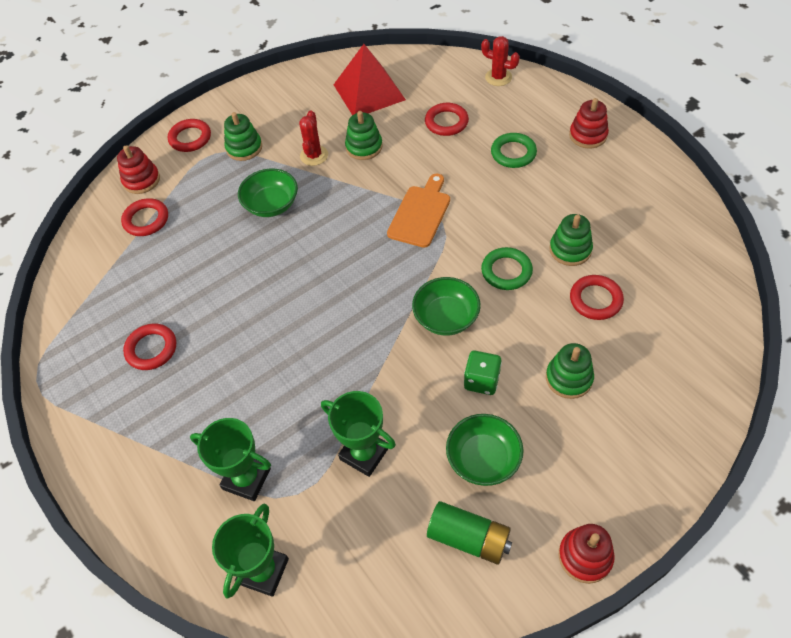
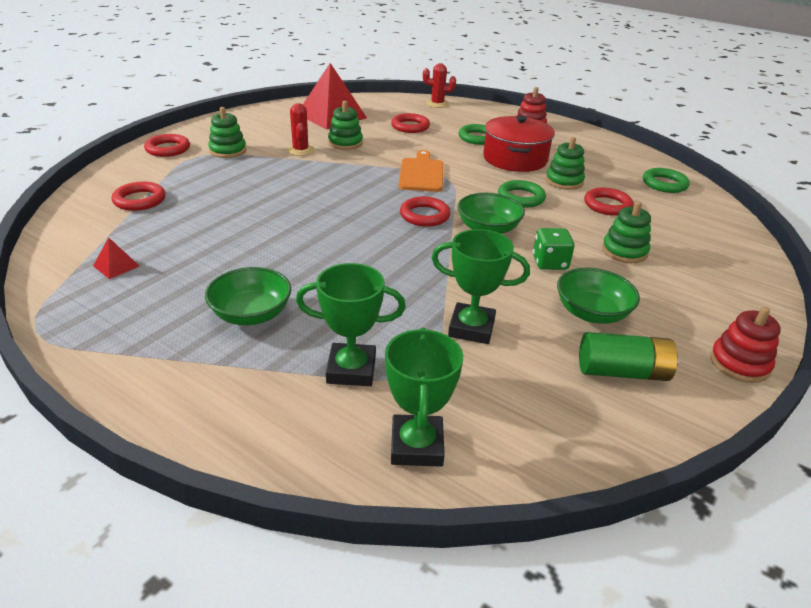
camera: 25 degrees left, 20 degrees down
red stacking toy [117,145,160,194] -> none
red ring [123,323,176,370] -> red ring moved to [400,197,451,227]
green bowl [238,169,298,217] -> green bowl moved to [205,267,292,325]
none -> red pyramid [93,237,139,279]
none -> red pot [483,115,555,172]
none -> green ring [643,168,690,193]

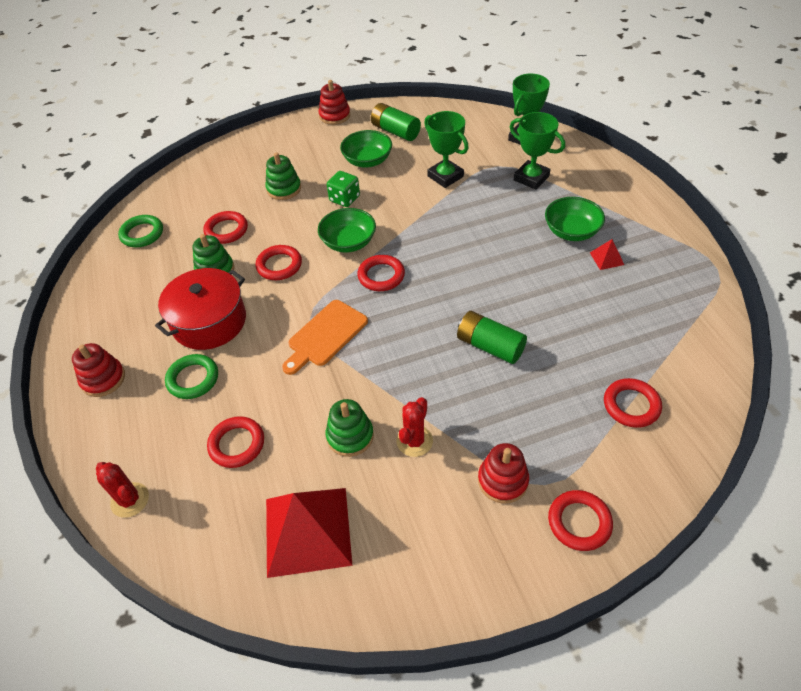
camera: 140 degrees left, 15 degrees up
red pyramid [93,237,139,279] -> red pyramid moved to [590,239,624,270]
green stacking toy [208,107,246,158] -> red stacking toy [478,443,529,504]
green ring [498,180,546,208] -> red ring [256,245,302,280]
none -> green battery [457,311,527,364]

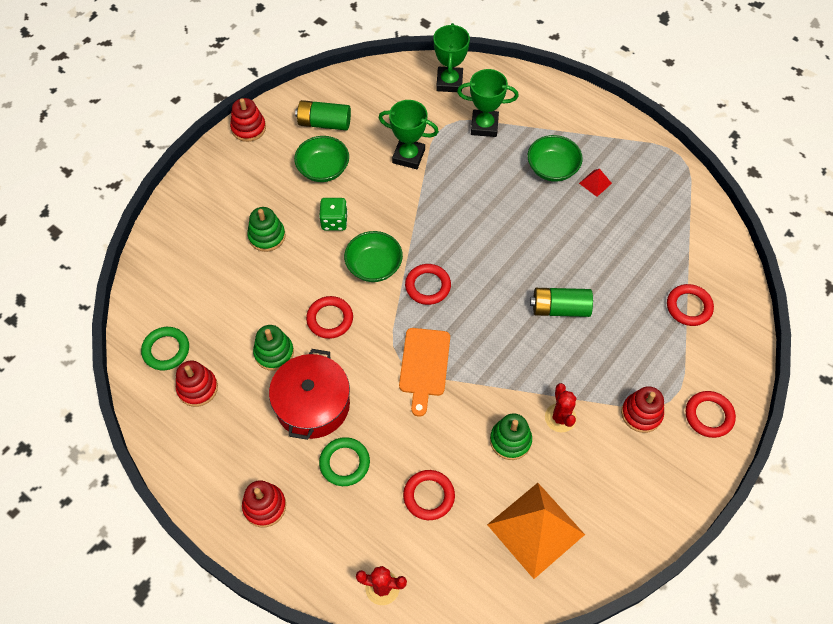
camera: 35 degrees left, 10 degrees up
red ring [204,211,248,244] -> none
red pyramid [266,488,352,578] -> orange pyramid [487,483,585,579]
none -> red stacking toy [176,361,218,407]

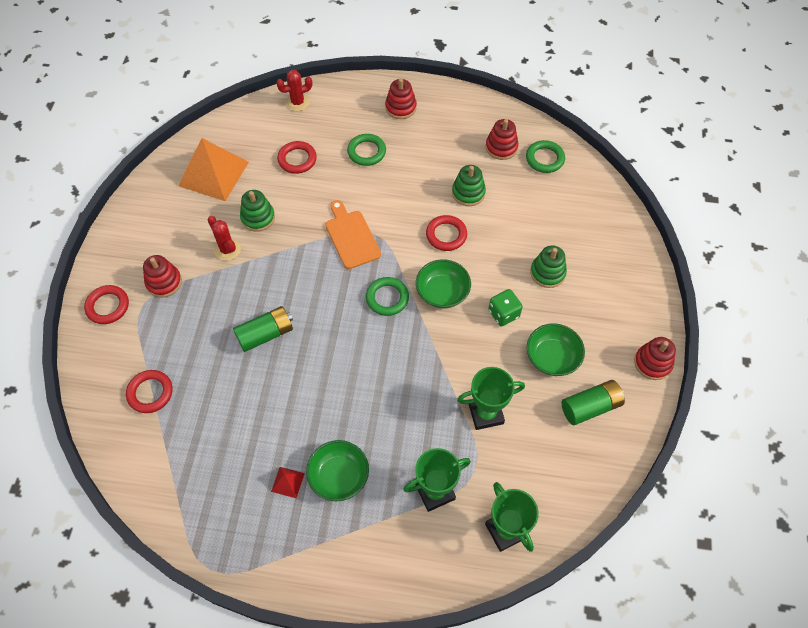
camera: 150 degrees right, 0 degrees up
red pot [269,349,350,440] -> none
red ring [405,264,451,305] -> green ring [366,277,409,316]

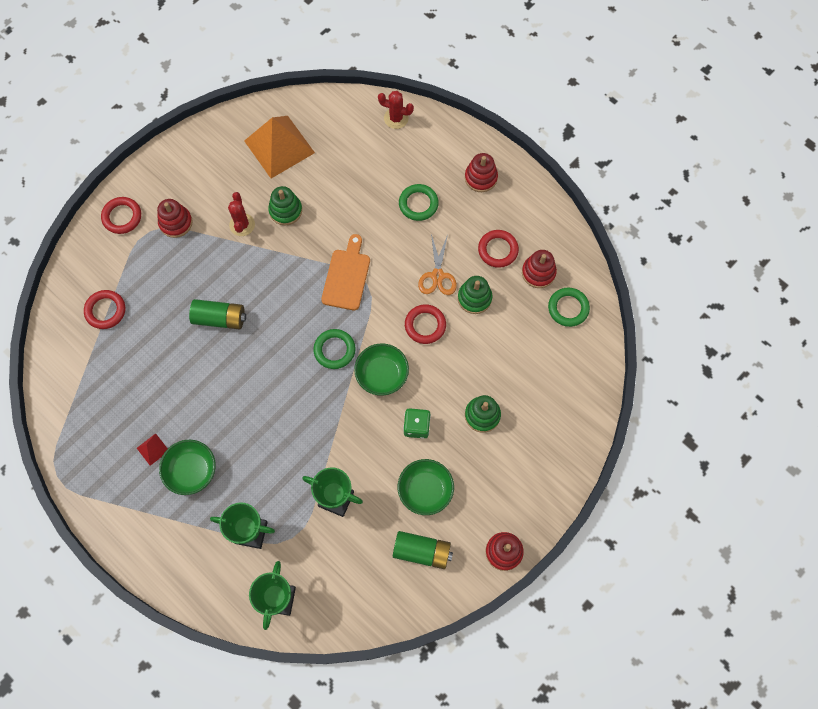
camera: 35 degrees right, 10 degrees up
red ring [277,141,317,174] -> red ring moved to [478,230,519,268]
none -> orange scissors [418,234,457,295]

